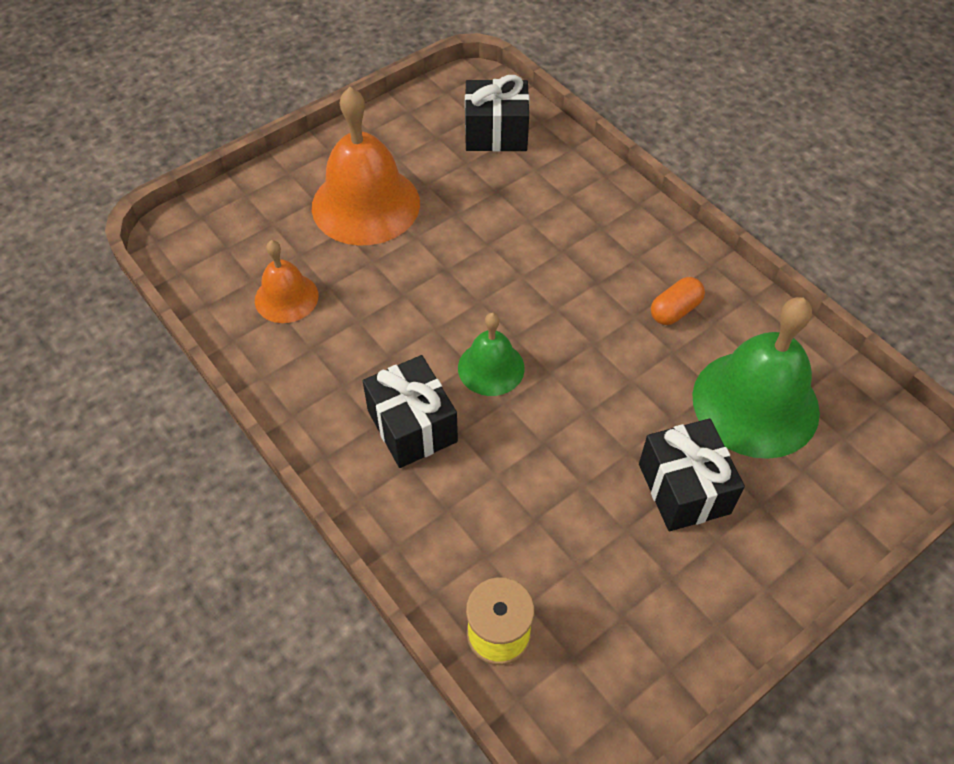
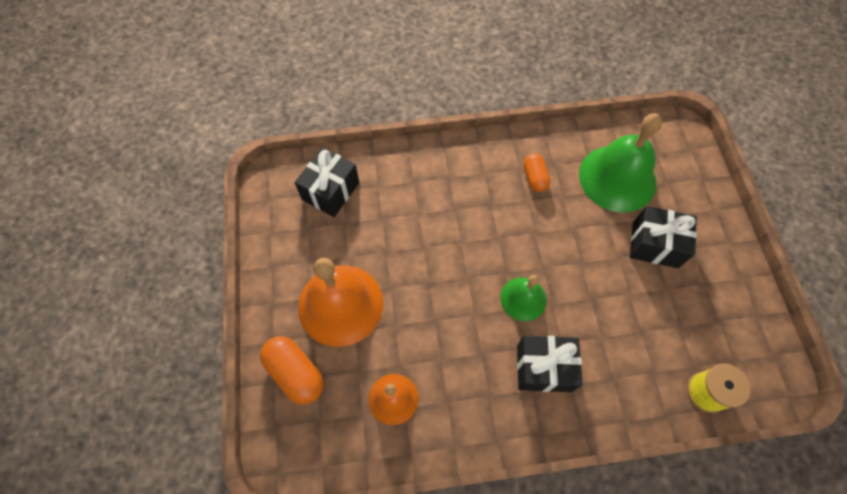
camera: 60 degrees left, 10 degrees up
none -> orange capsule [260,336,324,405]

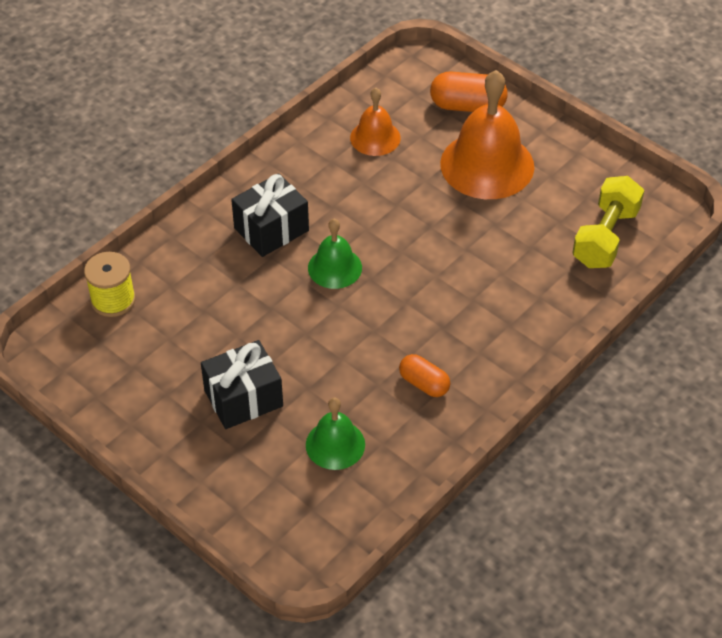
camera: 140 degrees right, 15 degrees down
black gift [295,147,359,217] -> yellow dumbbell [572,176,644,268]
green bell [579,113,662,212] -> green bell [306,398,365,470], size x0.55

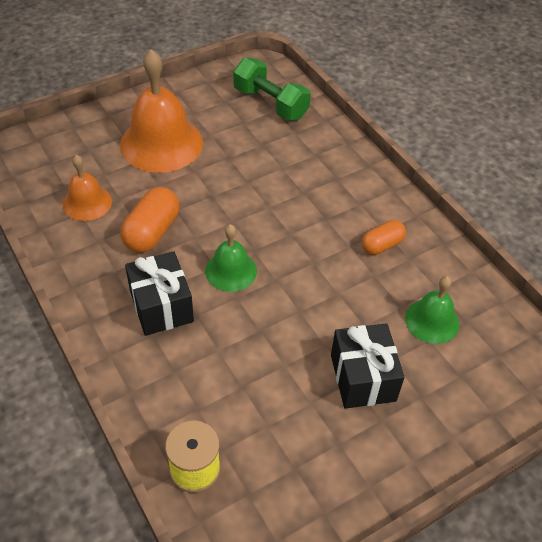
camera: 75 degrees left, 0 degrees up
orange capsule [430,72,508,112] -> orange capsule moved to [120,187,180,252]
yellow dumbbell [572,176,644,268] -> green dumbbell [233,58,311,120]

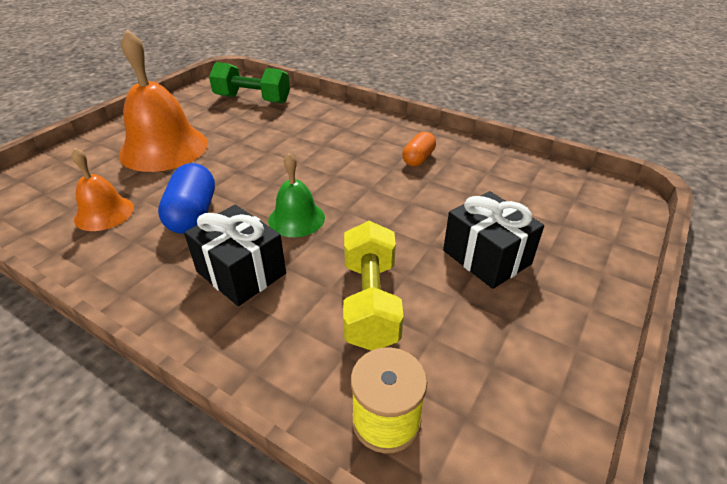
camera: 25 degrees left, 10 degrees down
orange capsule [120,187,180,252] -> blue capsule [158,163,215,234]
green bell [405,276,459,344] -> none
none -> yellow dumbbell [343,221,404,351]

